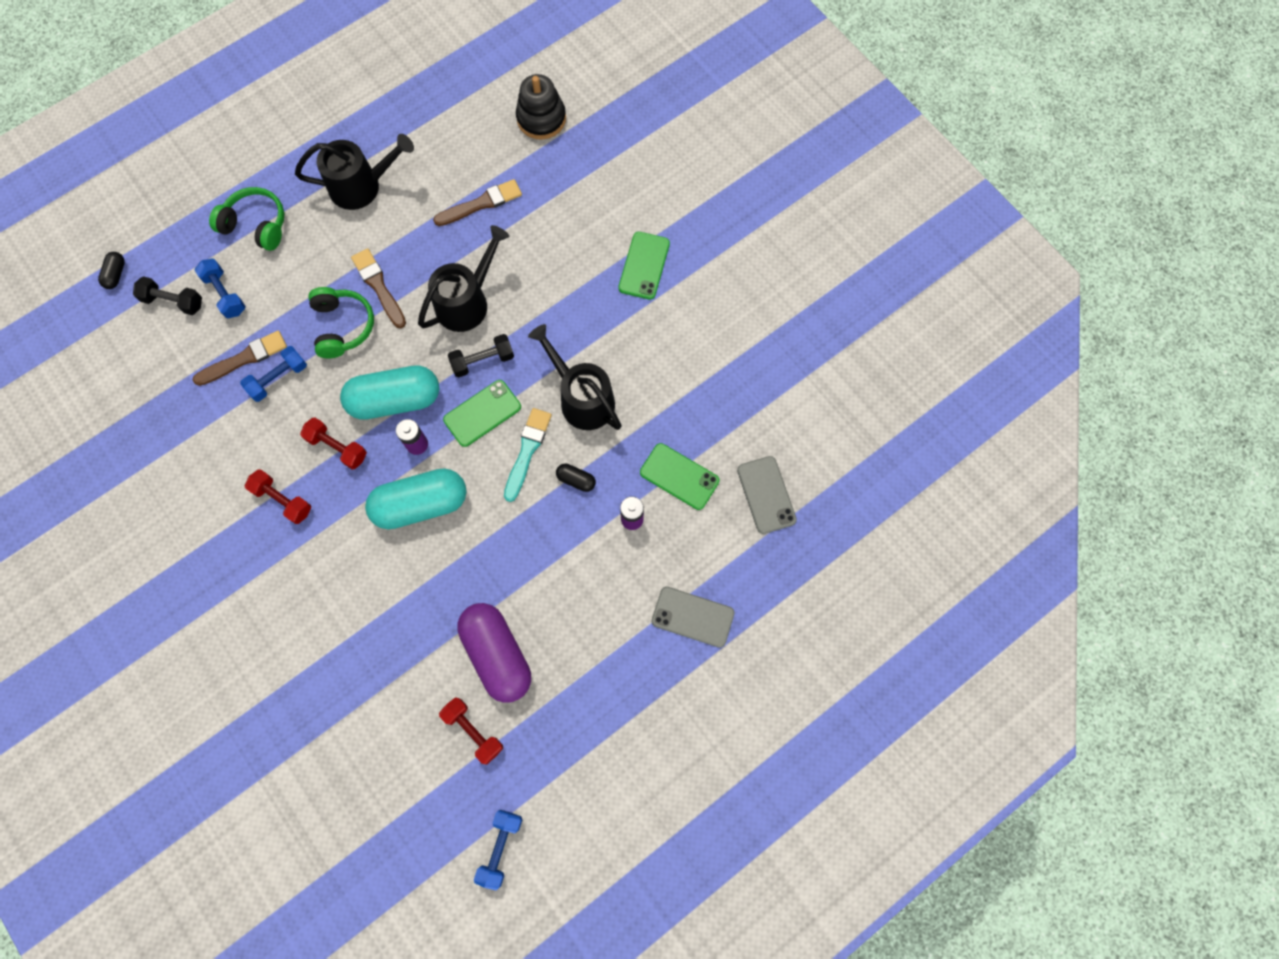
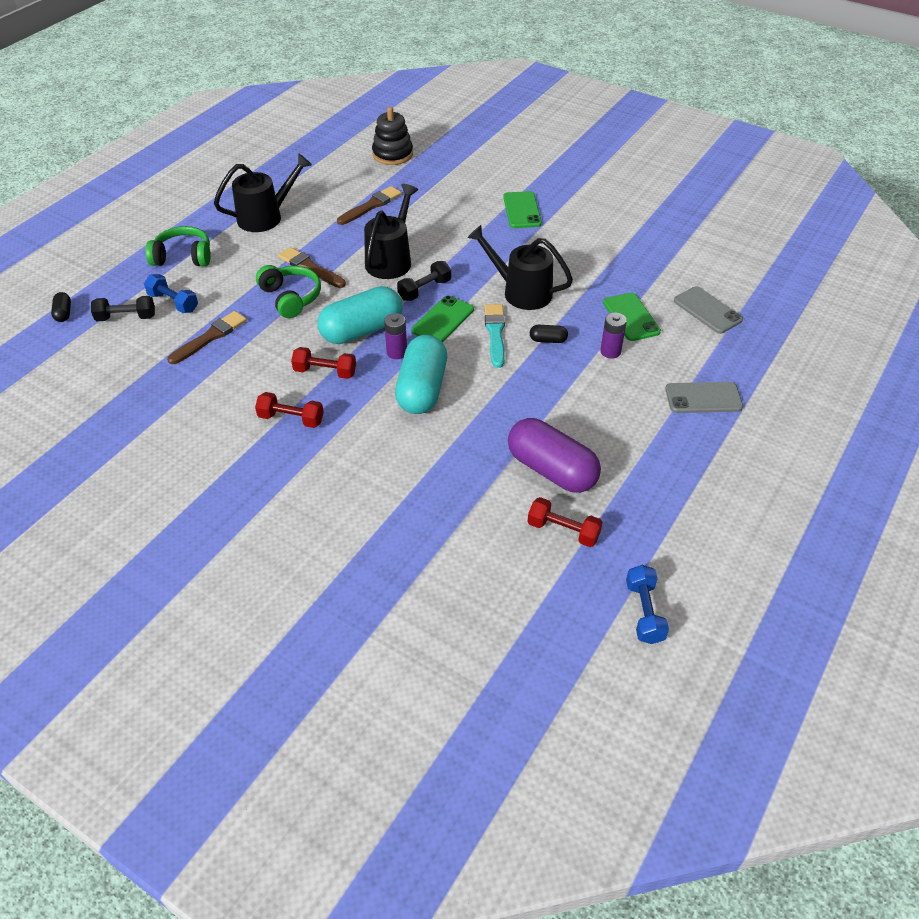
camera: 20 degrees left, 25 degrees down
blue dumbbell [240,346,307,402] -> none
turquoise capsule [365,468,467,529] -> turquoise capsule turned 45 degrees counterclockwise [395,335,447,414]
green phone [640,443,720,510] -> green phone turned 60 degrees clockwise [603,292,661,341]

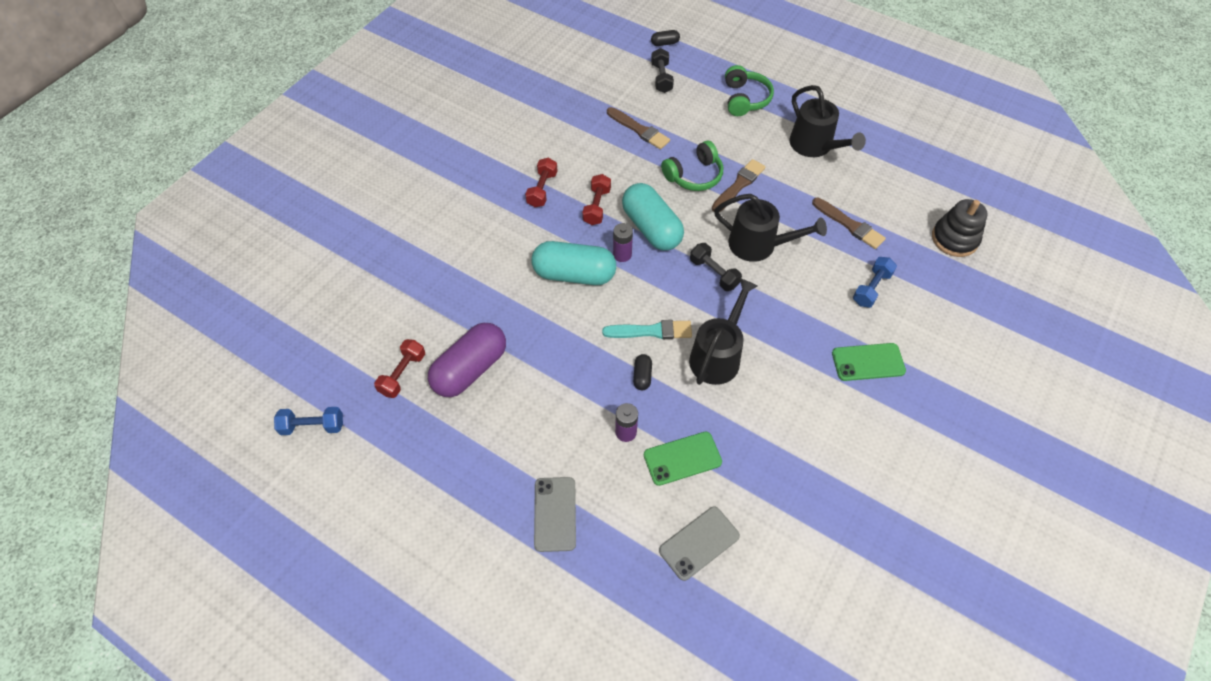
camera: 90 degrees right, 10 degrees up
blue dumbbell [144,274,198,313] -> blue dumbbell moved to [853,257,897,308]
green phone [411,295,474,342] -> none

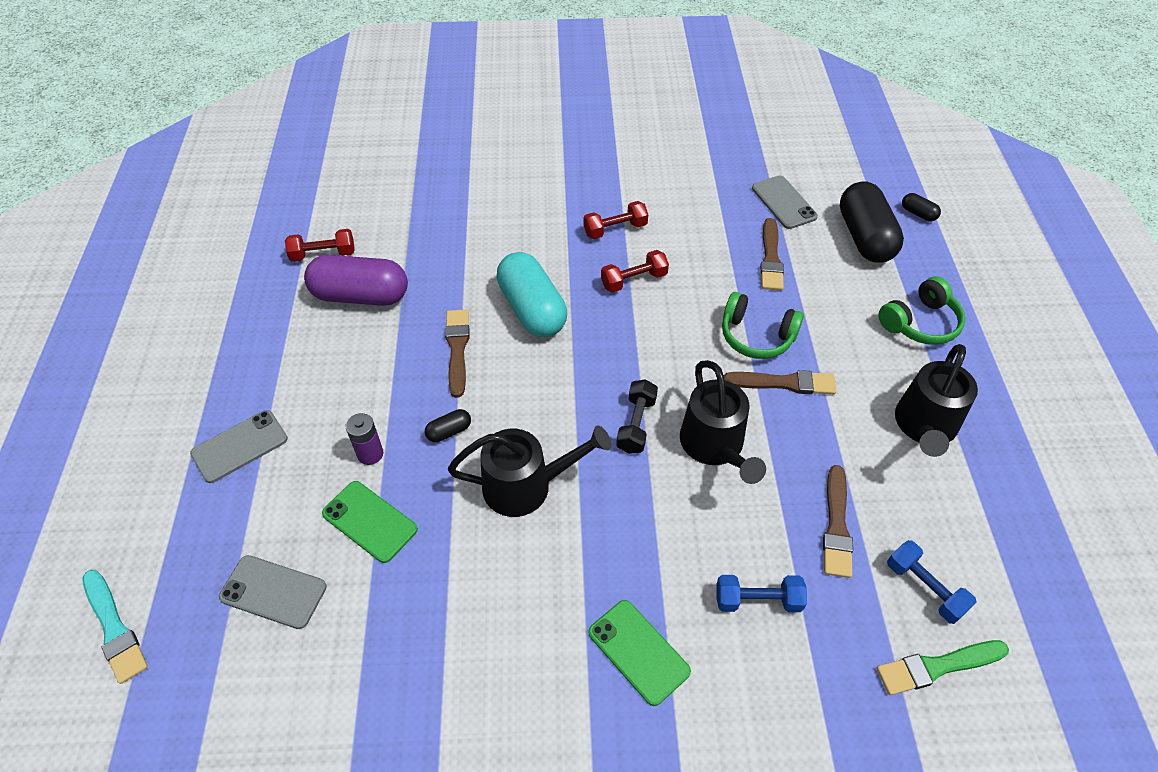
camera: 55 degrees right, 5 degrees down
blue dumbbell [274,407,343,435] -> blue dumbbell moved to [887,540,976,624]
turquoise brush [602,320,692,339] -> turquoise brush moved to [82,570,148,684]
purple battery [613,223,633,262] -> none
turquoise capsule [622,183,684,251] -> none
black dumbbell [651,48,674,93] -> black capsule [840,181,904,263]
black stacking toy [932,199,988,257] -> green brush [876,640,1009,695]
none -> brown brush [445,310,470,398]
none -> grey phone [752,176,818,229]

